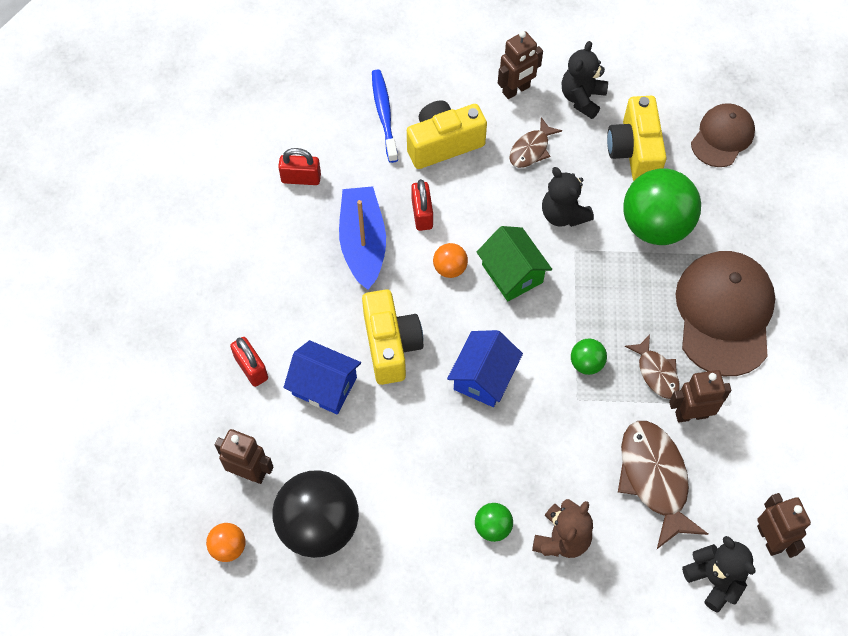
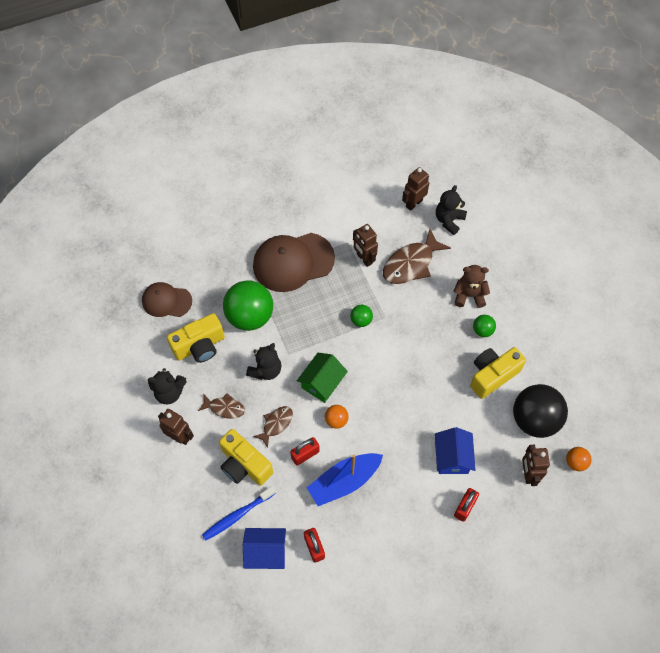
camera: 115 degrees left, 0 degrees up
yellow camera [362,289,423,385] -> yellow camera moved to [470,347,526,399]
blue house [447,330,523,407] -> blue house moved to [243,528,286,569]
brown fish [625,335,680,399] -> brown fish moved to [253,406,293,448]

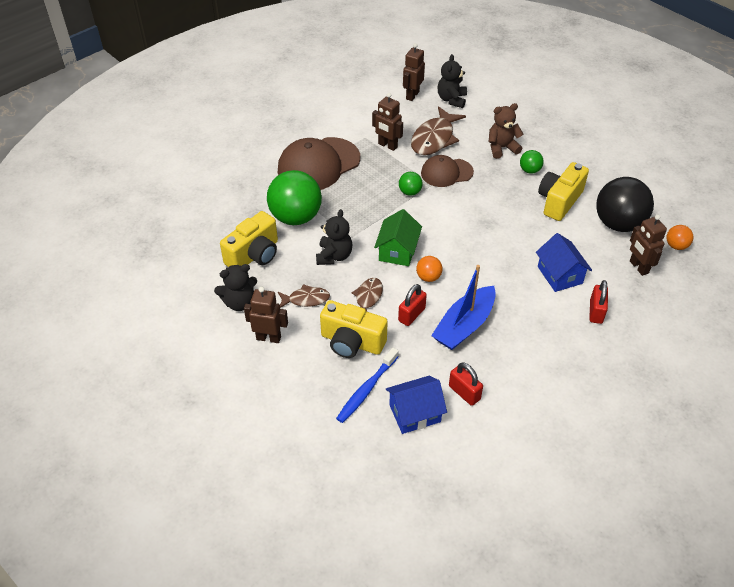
camera: 20 degrees left, 15 degrees down
brown cap [142,282,192,317] -> brown cap moved to [421,155,474,187]

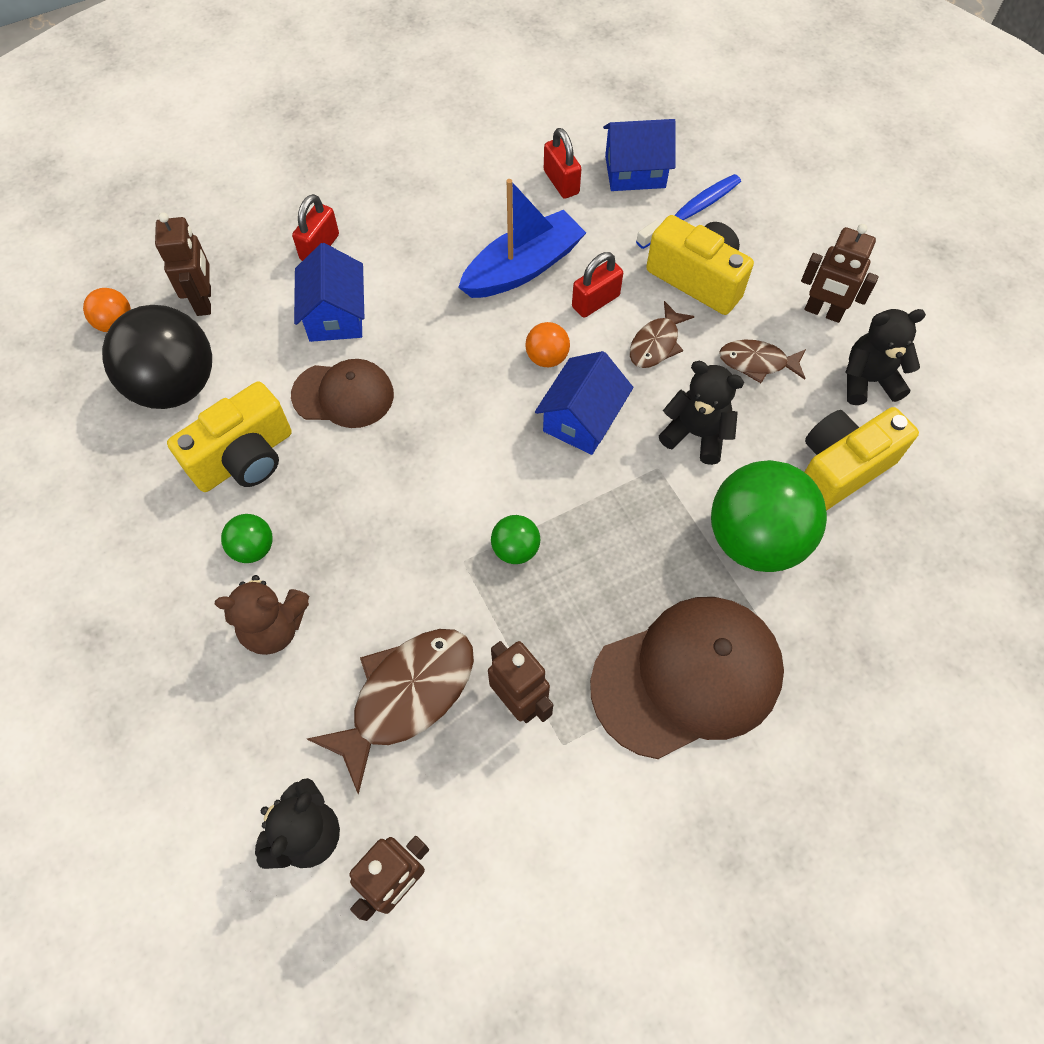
camera: 165 degrees left, 15 degrees up
black teddy bear [316,209,352,265] -> black teddy bear turned 90 degrees clockwise [659,361,744,465]
green house [374,209,422,266] -> blue house [535,351,633,455]
brown cap [421,155,474,187] -> brown cap moved to [291,359,394,428]

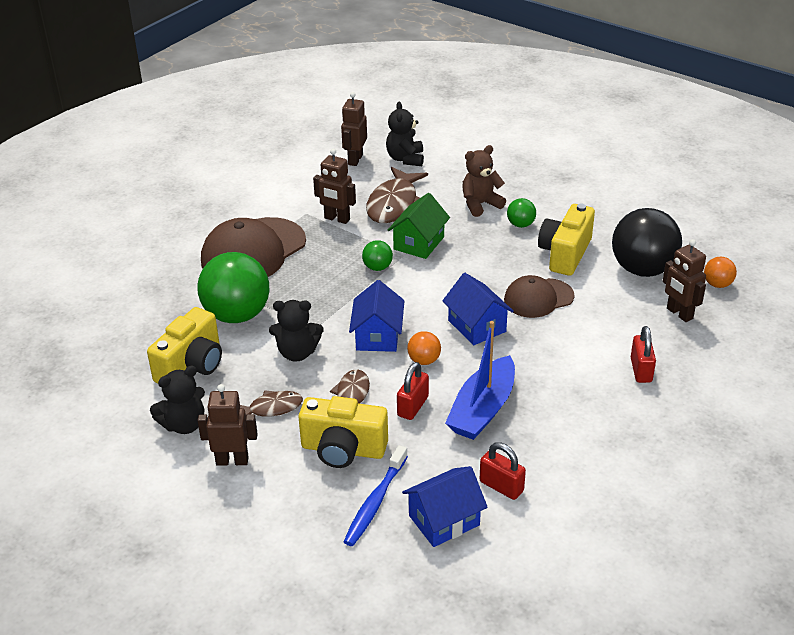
camera: 155 degrees right, 25 degrees down
blue house [294,243,364,342] -> blue house moved to [443,273,514,345]
none -> green house [388,193,450,259]

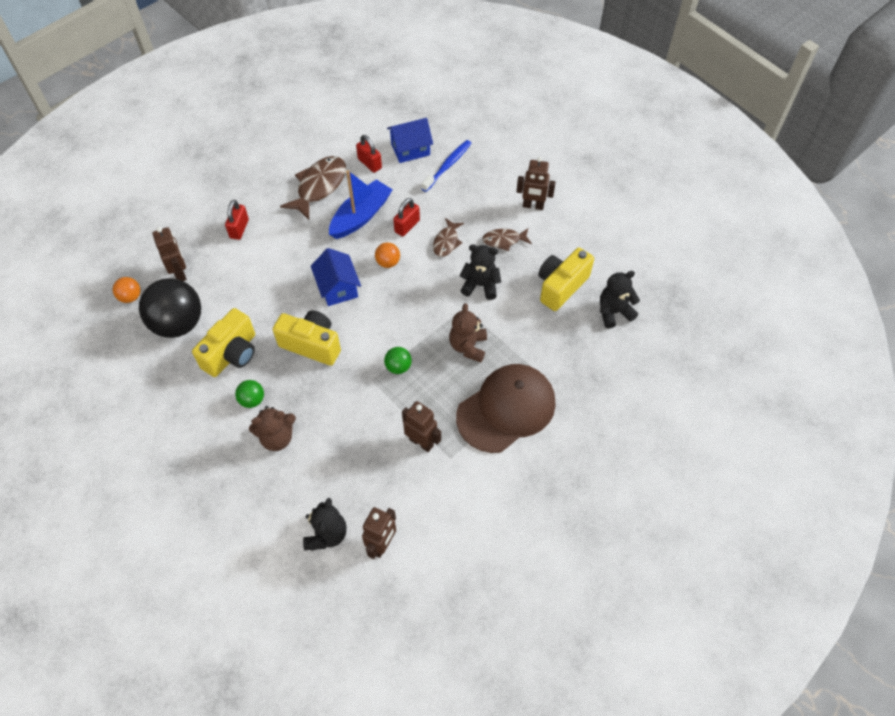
camera: 170 degrees left, 20 degrees up
black teddy bear [150,366,205,434] -> black teddy bear moved to [600,271,640,329]
green ball [197,252,269,323] -> none
yellow camera [298,396,388,468] -> yellow camera moved to [273,310,341,366]
blue house [349,280,405,352] -> none
brown fish [366,167,428,223] -> brown fish moved to [280,156,346,220]
green house [388,193,450,259] -> none
brown cap [504,275,575,318] -> none
none -> brown teddy bear [449,303,487,362]

